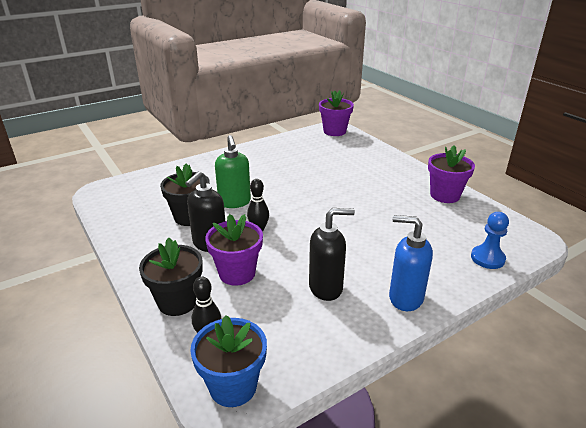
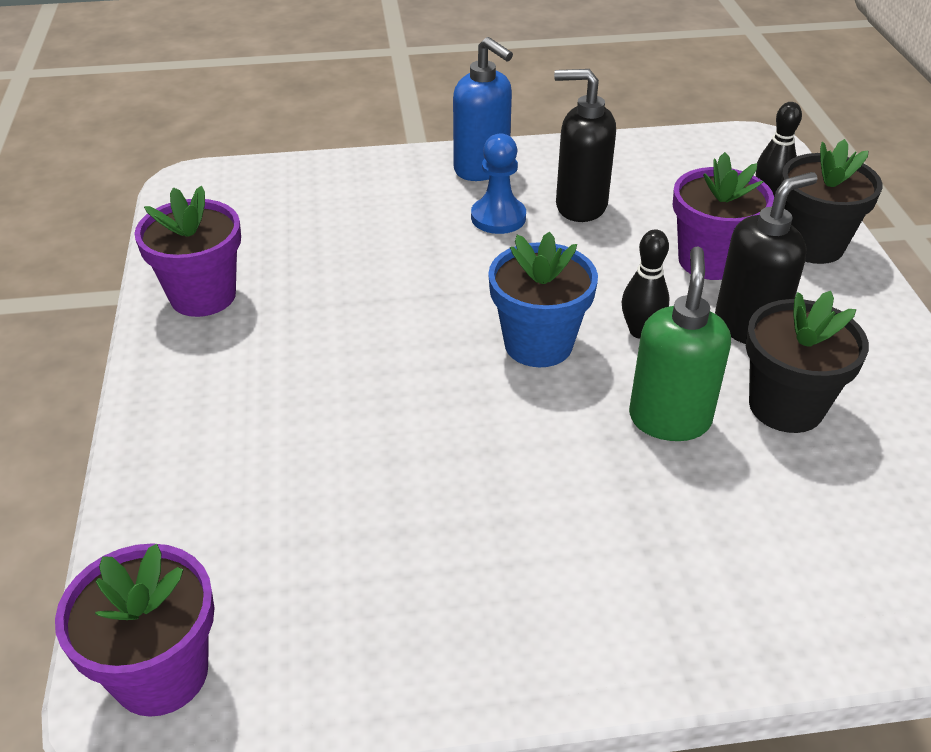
camera: 155 degrees left, 10 degrees up
blue flower pot [190,315,267,407] -> blue flower pot moved to [488,232,598,367]
blue pawn [471,212,509,269] -> blue pawn moved to [471,133,526,234]

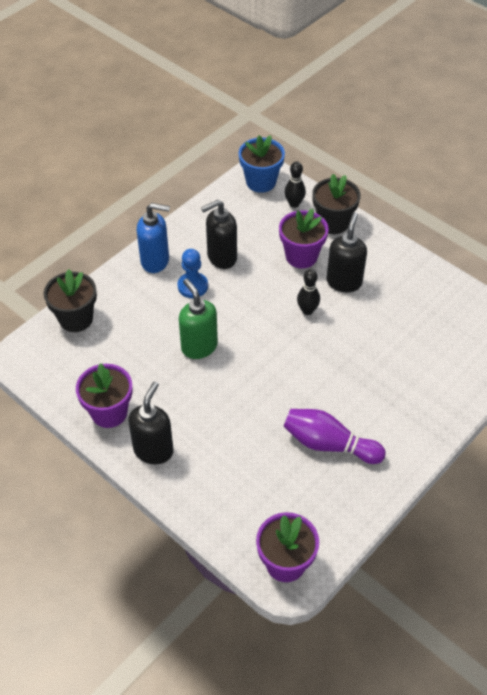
camera: 40 degrees left, 10 degrees up
blue flower pot [488,232,598,367] -> blue flower pot moved to [239,135,285,193]
green soap dispenser [629,246,731,441] -> green soap dispenser moved to [179,279,218,359]
black flower pot [746,291,869,433] -> black flower pot moved to [44,269,97,332]
none -> black soap dispenser [128,382,174,464]
none -> purple bowling pin [283,409,386,464]

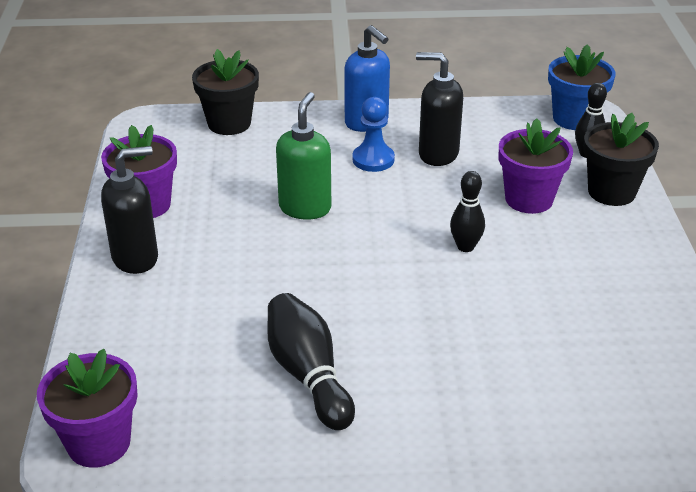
camera: 45 degrees right, 15 degrees down
purple bowling pin [283,409,386,464] -> black bowling pin [267,293,355,430]
black soap dispenser [327,212,367,292] -> none

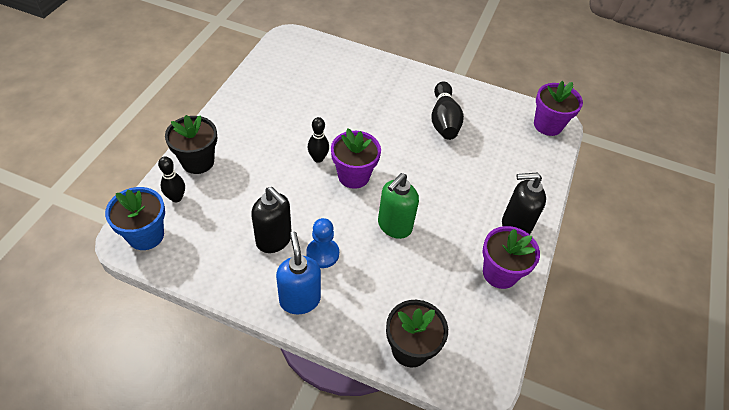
camera: 160 degrees left, 15 degrees up
purple flower pot [499,118,573,214] -> purple flower pot moved to [331,128,381,189]

